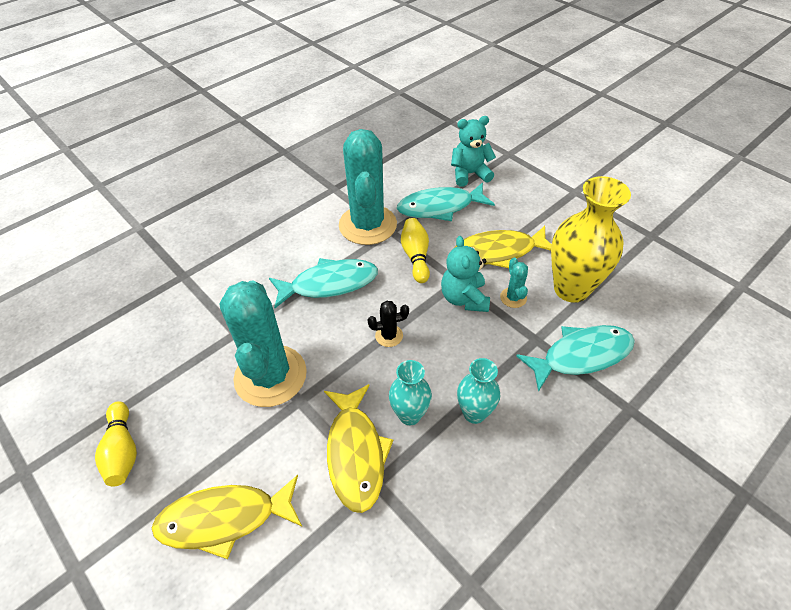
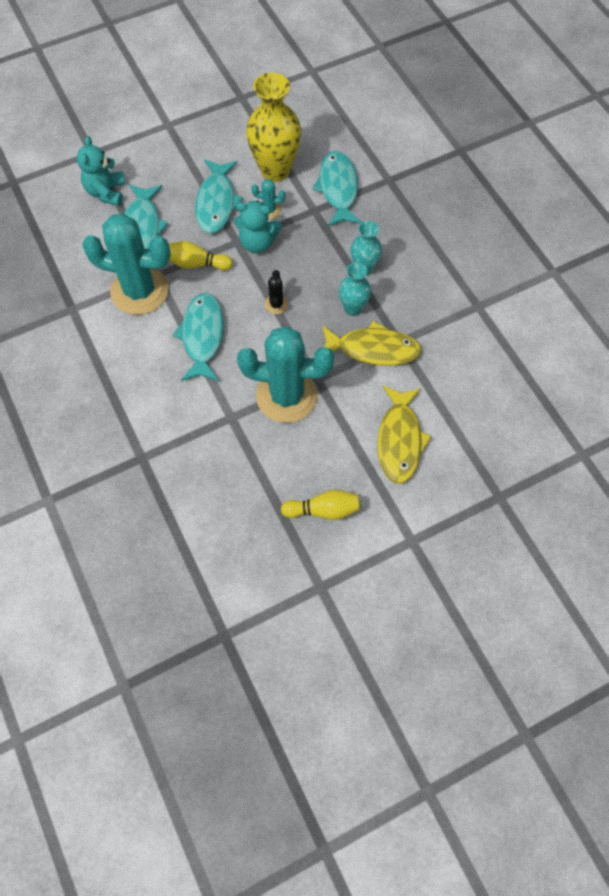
camera: 75 degrees left, 15 degrees up
yellow fish [453,226,552,268] -> turquoise fish [195,160,243,233]

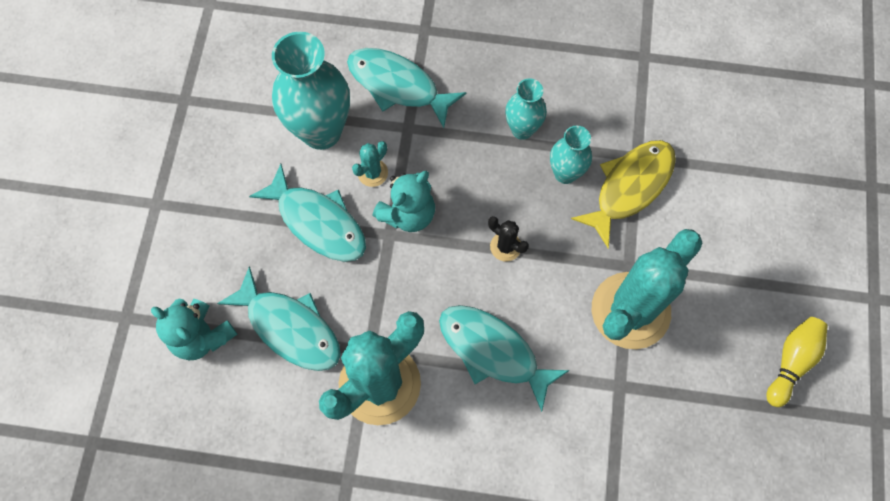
camera: 55 degrees left, 5 degrees up
yellow bowling pin [169,241,233,270] -> none
yellow vase [246,73,301,182] -> turquoise vase [272,32,350,150]
yellow fish [378,386,431,484] -> none

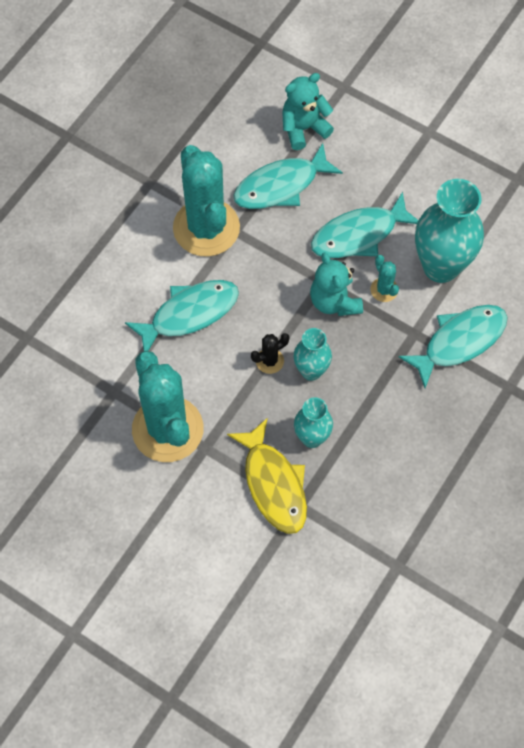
camera: 115 degrees right, 5 degrees down
turquoise vase [505,78,547,140] -> turquoise vase moved to [294,328,332,381]
yellow bowling pin [766,317,828,407] -> none

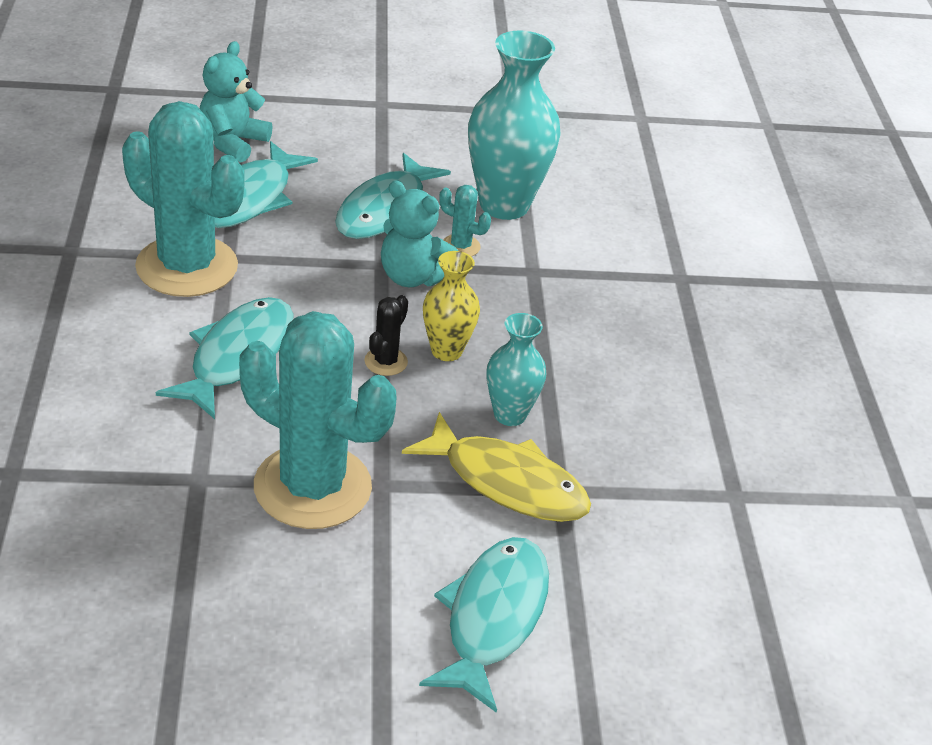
camera: 40 degrees left, 25 degrees down
turquoise vase [294,328,332,381] -> yellow vase [423,251,480,361]
turquoise fish [399,305,507,388] -> turquoise fish moved to [419,537,549,713]

